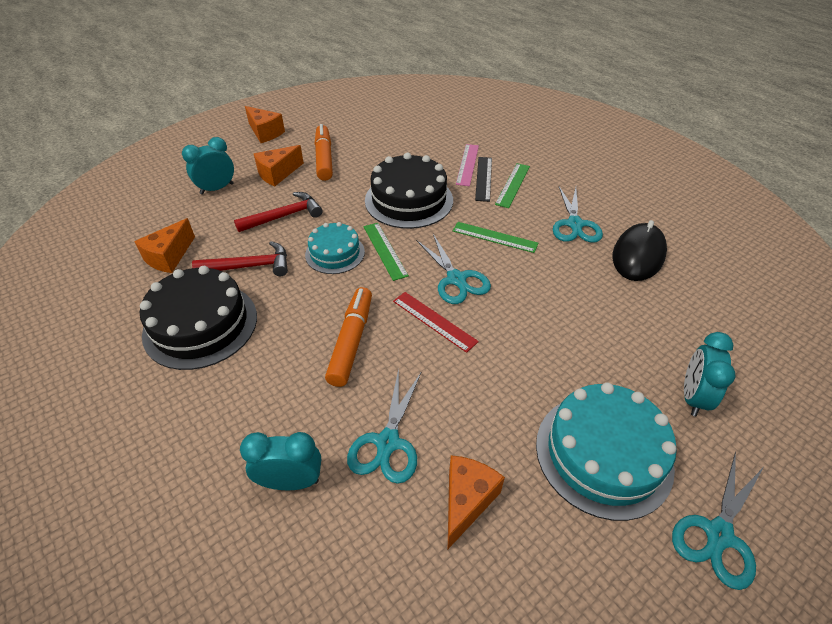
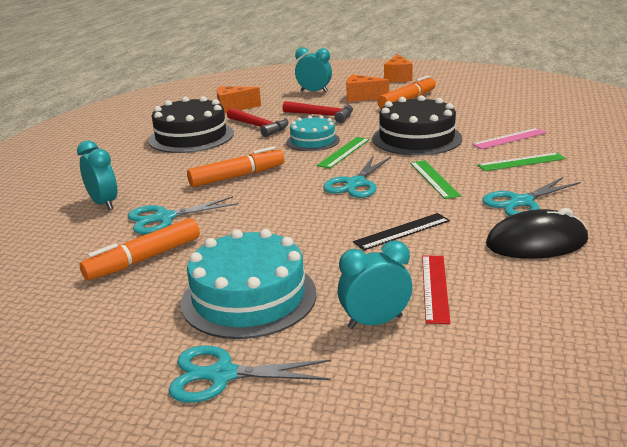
camera: 55 degrees right, 20 degrees down
red ruler [393,292,479,353] -> red ruler moved to [422,256,450,324]
orange cheese [448,455,505,549] -> orange marker [80,218,200,280]
black ruler [475,157,492,202] -> black ruler moved to [353,213,450,250]

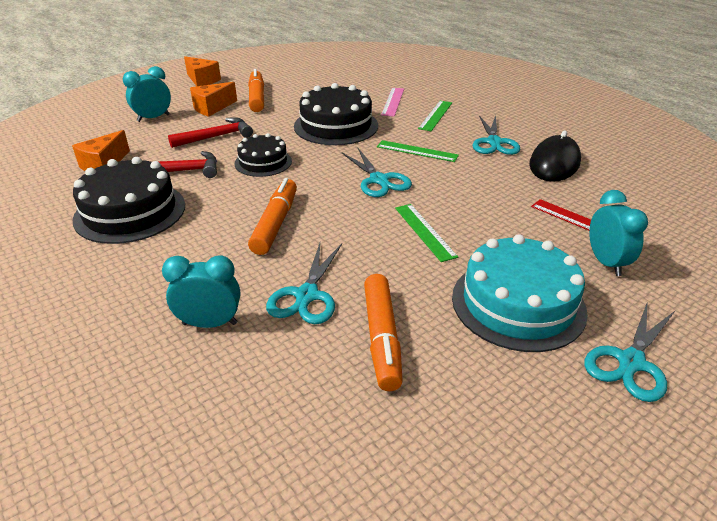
camera: 55 degrees left, 10 degrees up
turquoise cake [286,115,340,151] -> black cake [235,133,292,177]
green ruler [317,137,370,169] -> green ruler moved to [395,204,458,262]
turquoise clock [338,241,412,329] -> turquoise clock turned 150 degrees clockwise [589,190,648,276]
black ruler [353,213,450,250] -> none

